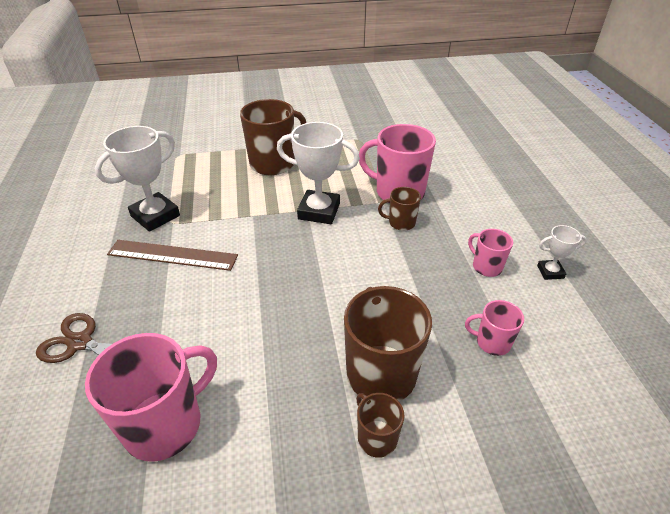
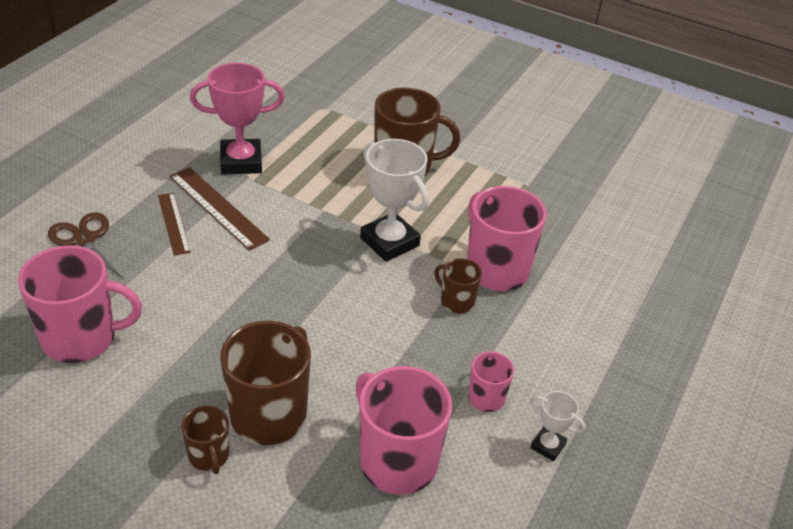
camera: 35 degrees right, 0 degrees up
white trophy [95,126,180,232] -> pink trophy [190,63,285,174]
brown mug [356,393,405,458] -> brown mug turned 150 degrees clockwise [181,406,229,474]
pink mug [465,300,524,356] -> pink mug [355,366,452,495], size x1.95
none -> brown ruler [158,193,191,256]

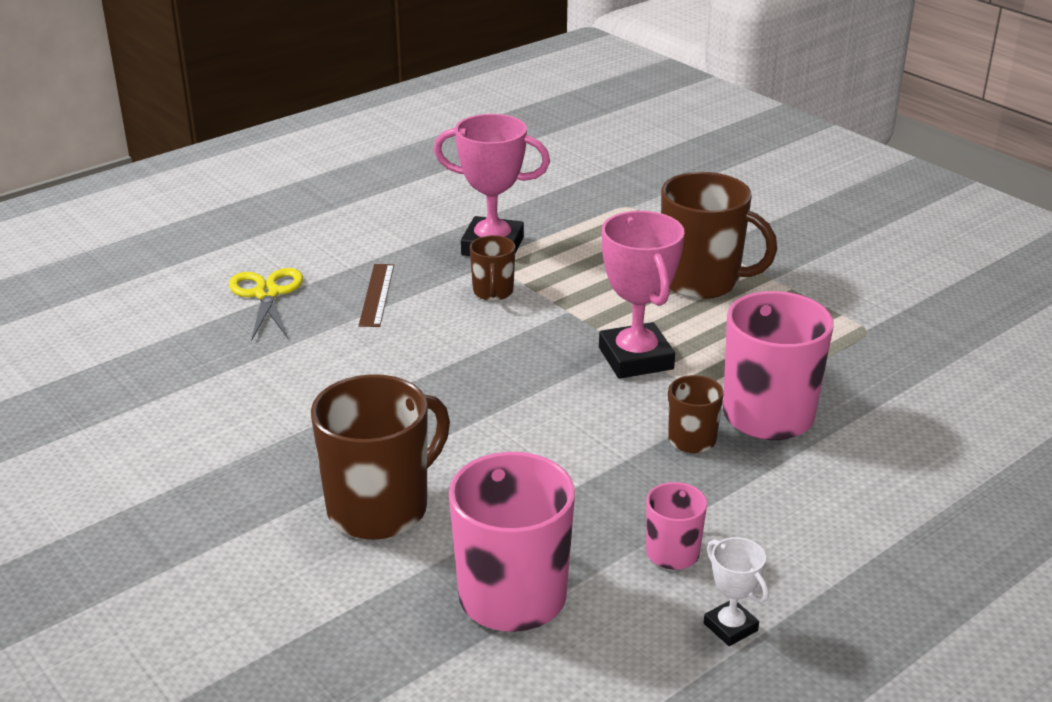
camera: 25 degrees right, 10 degrees down
pink mug [18,245,142,363] -> none
brown scissors [48,212,124,279] -> yellow scissors [229,268,303,340]
brown ruler [169,167,270,251] -> none
brown mug [181,406,229,474] -> brown mug moved to [470,235,515,301]
white trophy [360,139,429,262] -> pink trophy [599,211,684,379]

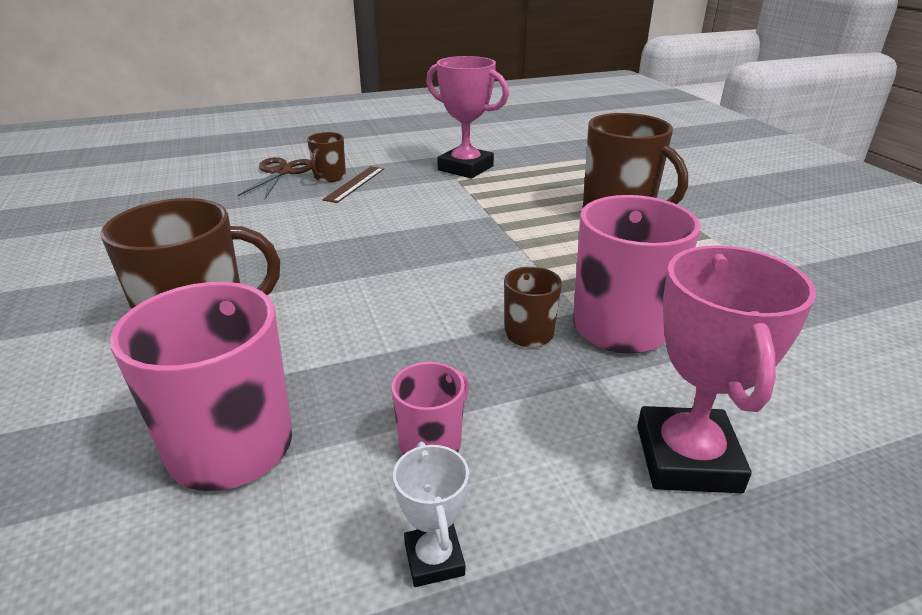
camera: 20 degrees right, 0 degrees up
yellow scissors [229,268,303,340] -> brown scissors [238,157,312,199]
brown mug [470,235,515,301] -> brown mug moved to [307,132,346,182]
pink trophy [599,211,684,379] -> pink trophy moved to [637,245,816,493]

